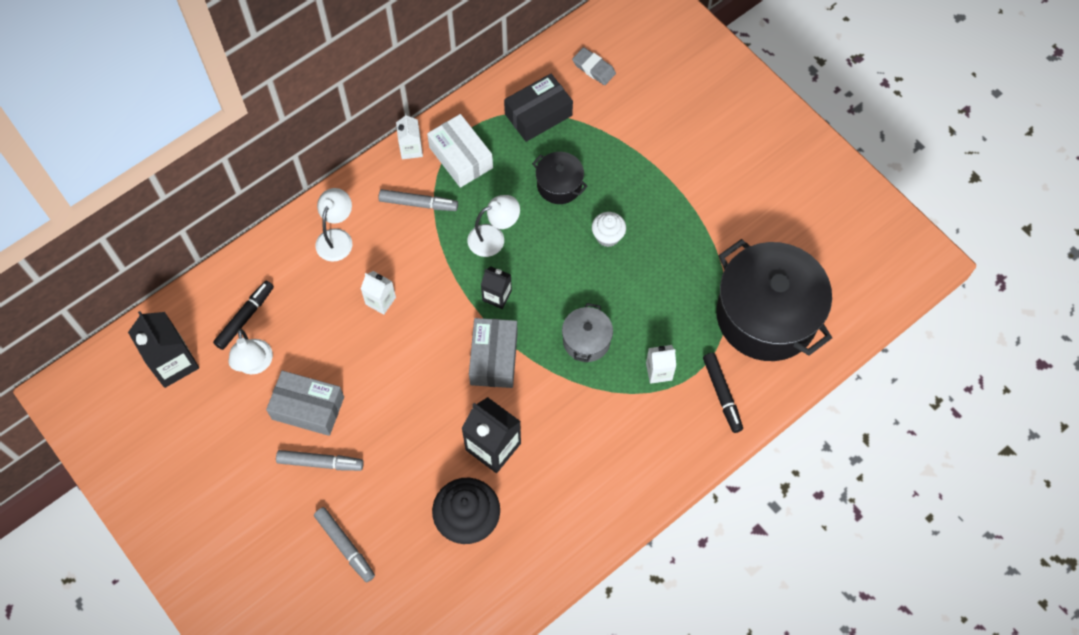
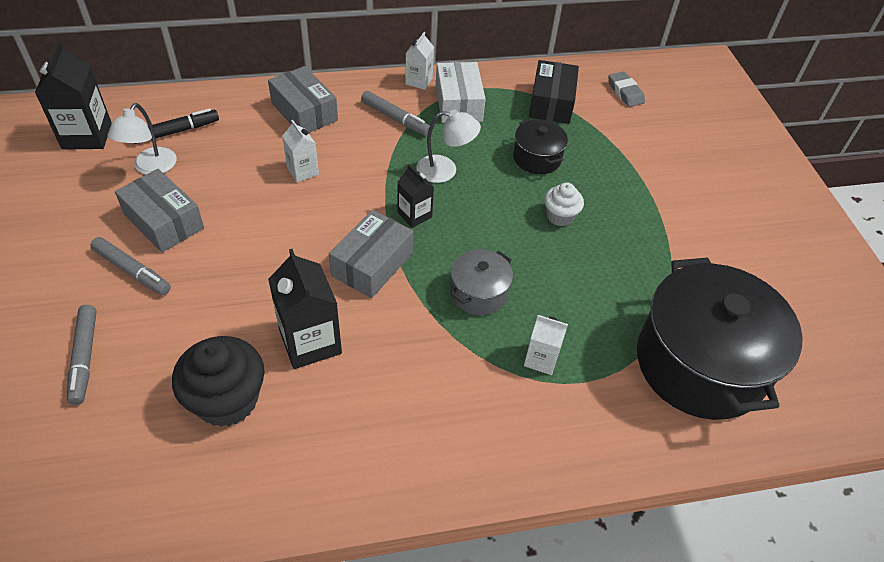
camera: 25 degrees right, 15 degrees down
white lamp [315,188,352,262] -> grey box [268,66,338,133]
black box [504,74,573,142] -> black box turned 75 degrees counterclockwise [529,60,579,124]
black marker [703,353,743,433] -> none

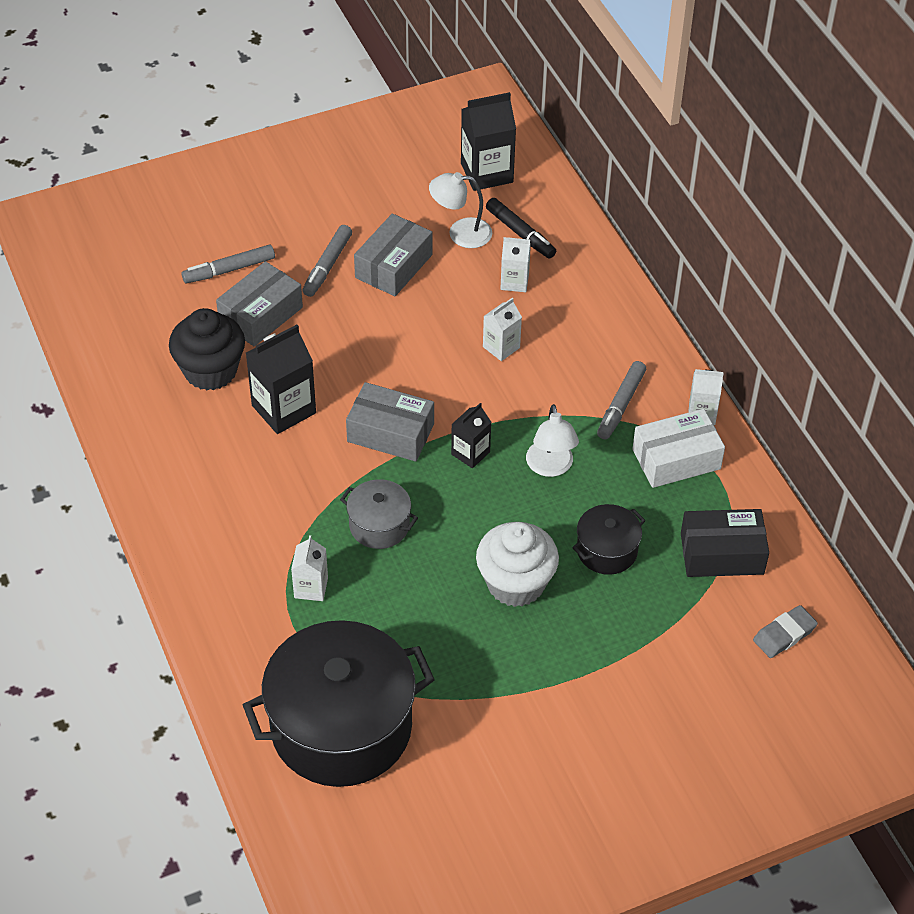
camera: 80 degrees right, 0 degrees up
grey box [268,66,338,133] -> grey box moved to [216,261,303,346]
white cupcake [544,183,584,226] -> white cupcake [476,522,559,607], size x1.76
none -> white carton [500,237,531,292]

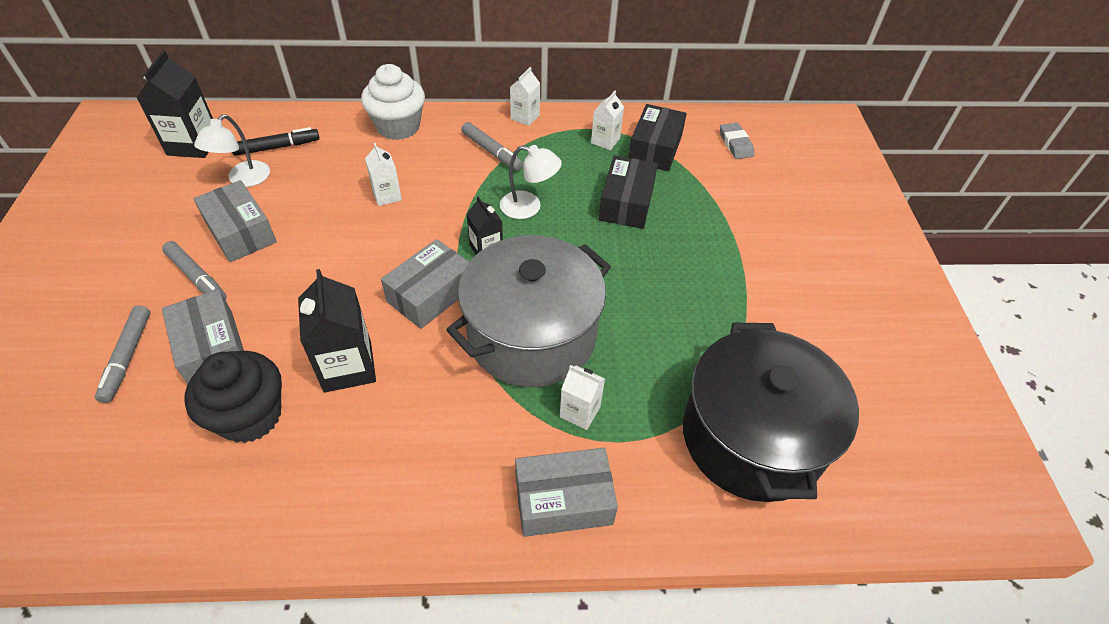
camera: 70 degrees left, 0 degrees up
grey pot [340,479,418,549] -> grey pot [446,235,611,387], size x2.16
white cupcake [476,522,559,607] -> white cupcake moved to [361,64,425,140]
white carton [500,237,531,292] -> white carton moved to [591,91,624,150]
black pot [572,504,646,575] -> black box [599,156,658,229]
white box [632,409,725,488] -> none
none -> grey box [515,448,618,537]

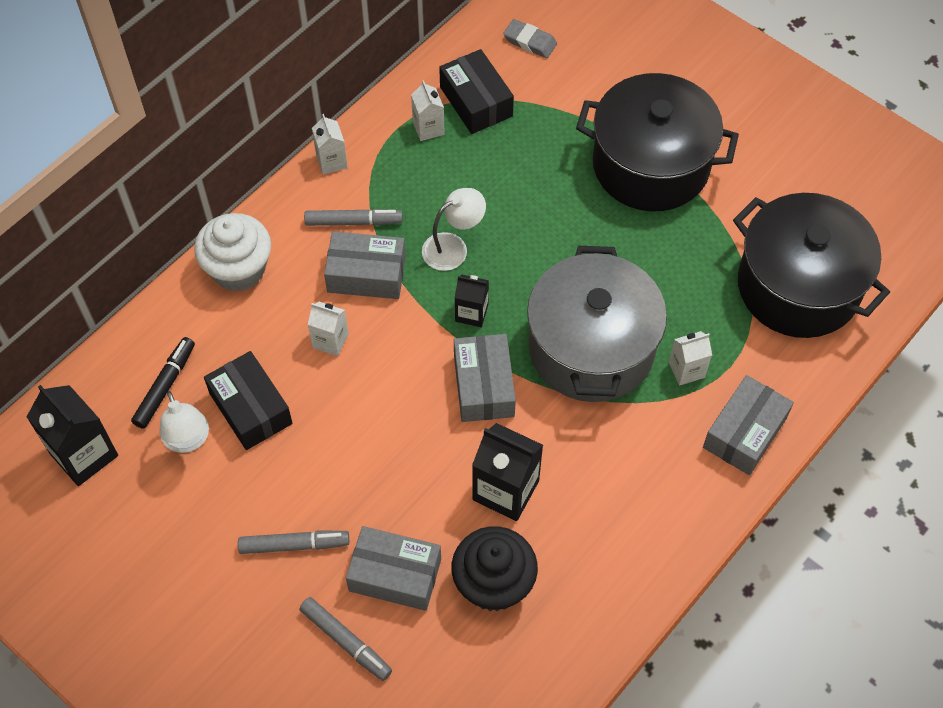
camera: 45 degrees left, 10 degrees up
grey box [193,180,277,262] -> grey box moved to [324,231,406,299]
black box [599,156,658,229] -> black box moved to [204,351,293,450]
none -> black pot [576,73,739,211]

